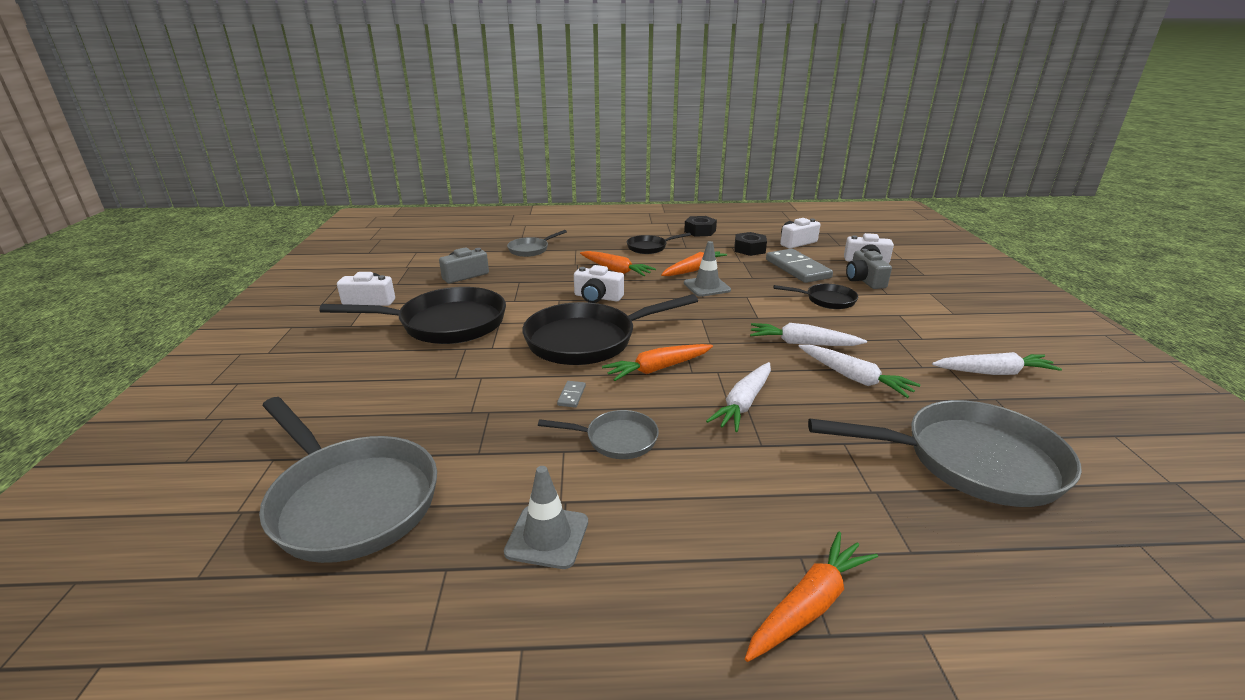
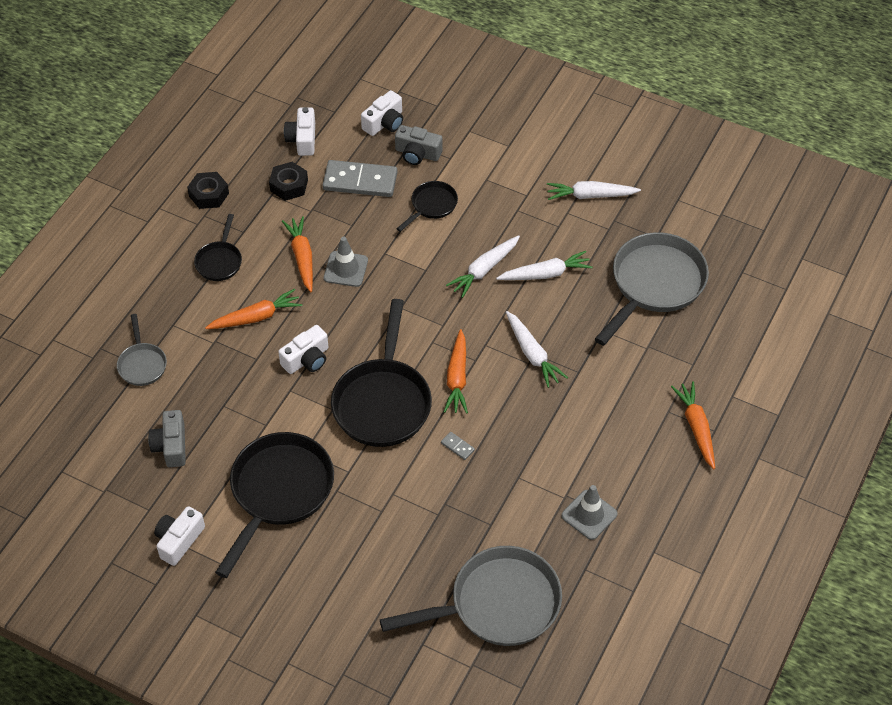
camera: 60 degrees left, 25 degrees up
grey pan [538,410,659,459] -> none
white carrot [932,352,1062,375] -> white carrot turned 120 degrees counterclockwise [547,181,641,200]

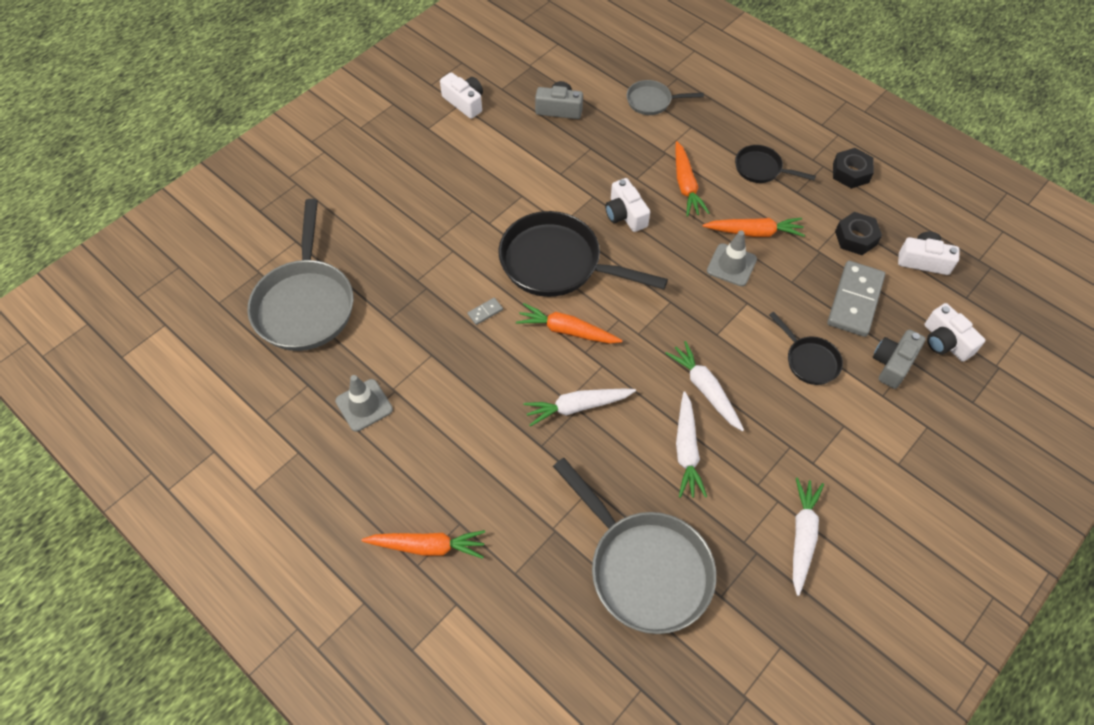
camera: 105 degrees right, 5 degrees up
black pan [215,432,334,578] -> none

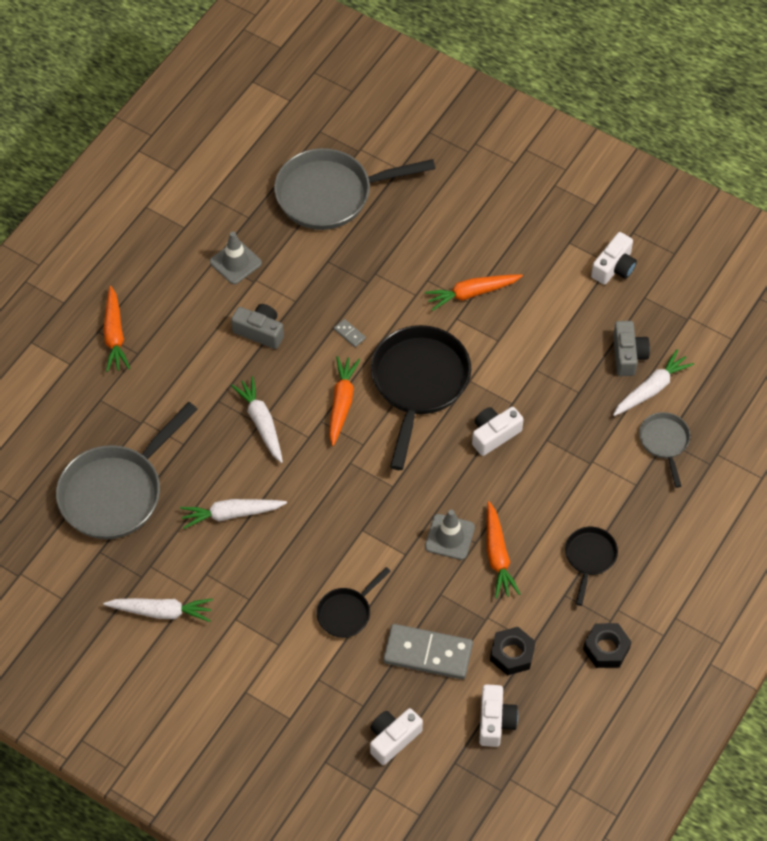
camera: 80 degrees right, 0 degrees up
white carrot [665,341,744,431] -> white carrot moved to [613,349,694,416]
orange carrot [675,141,709,217] -> orange carrot moved to [425,274,523,311]
grey camera [873,329,926,389] -> grey camera moved to [231,304,284,349]

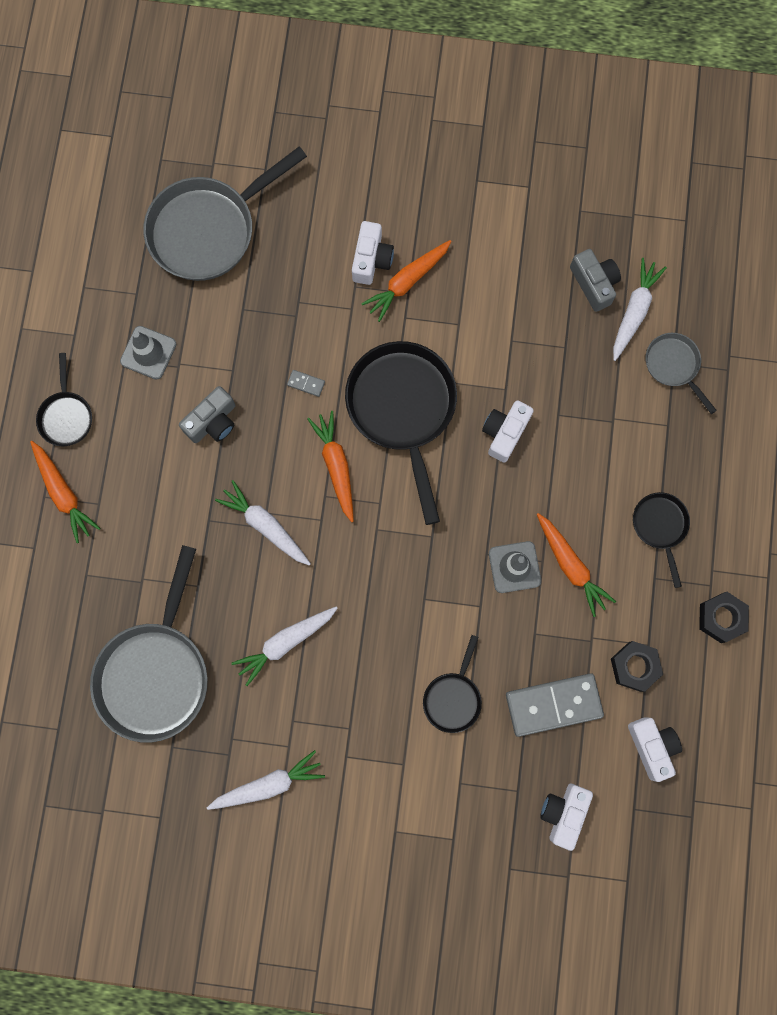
camera: 25 degrees left, 20 degrees up
grey camera [231,304,284,349] -> grey camera turned 135 degrees clockwise [179,386,236,443]
white camera [591,232,637,285] -> white camera moved to [352,221,394,285]
none -> black pan [36,353,92,446]

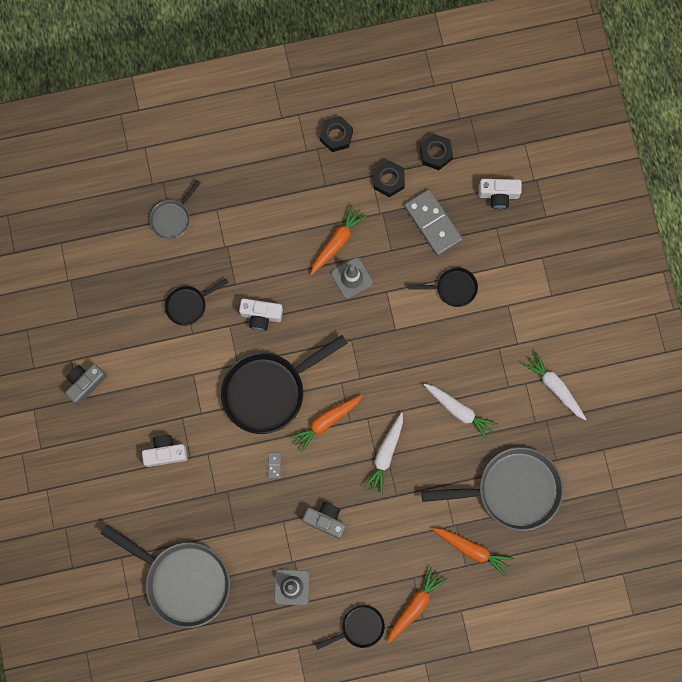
camera: 110 degrees left, 0 degrees up
orange carrot [361,240,452,322] -> orange carrot moved to [433,528,514,577]
grey camera [570,249,621,312] -> grey camera moved to [65,364,107,405]
white carrot [613,258,667,361] -> none
white camera [628,718,682,782] -> black nut [420,134,453,170]
black pan [633,492,690,588] -> black pan moved to [165,279,229,326]

